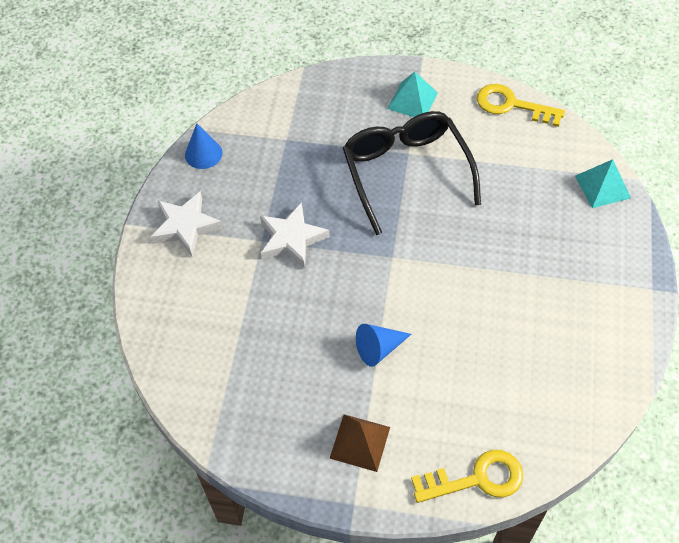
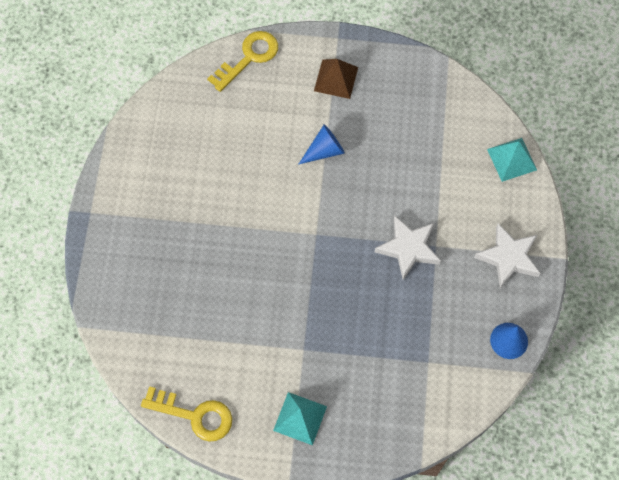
camera: 175 degrees right, 10 degrees up
black glasses [343,111,481,235] -> none
yellow key [411,450,523,503] -> yellow key turned 150 degrees clockwise [207,31,278,92]
turquoise pyramid [575,159,631,208] -> turquoise pyramid moved to [487,138,537,182]

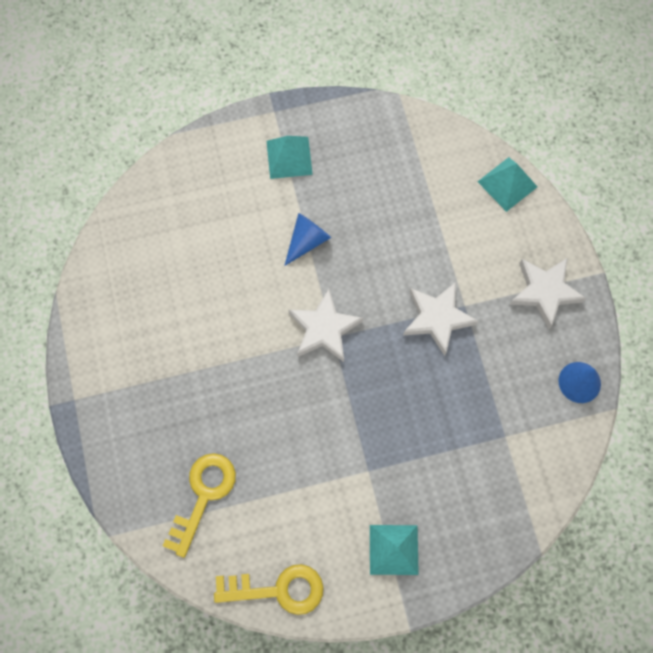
camera: 20 degrees left, 5 degrees up
yellow key [207,31,278,92] -> yellow key moved to [163,453,236,558]
brown pyramid [314,59,358,99] -> turquoise pyramid [266,136,313,179]
none -> white star [288,289,363,362]

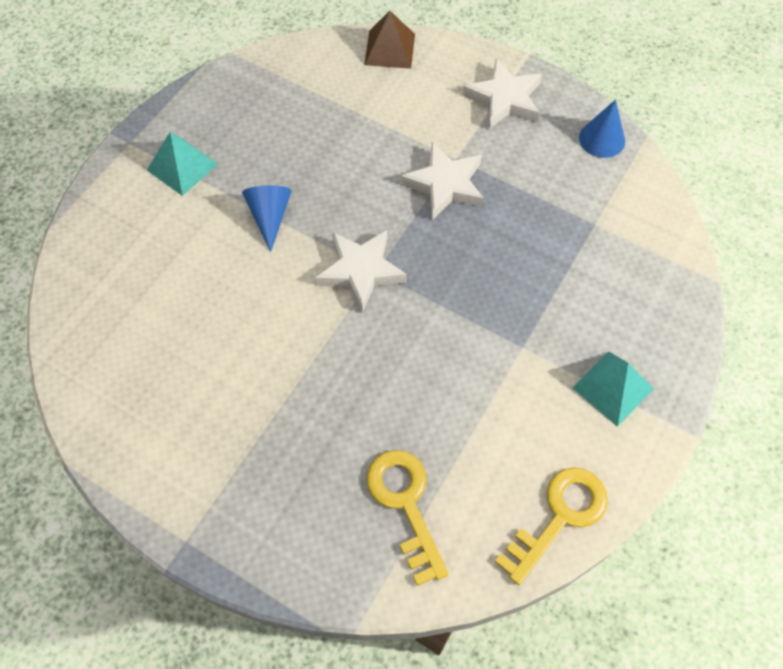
camera: 45 degrees left, 10 degrees down
turquoise pyramid [477,157,537,212] -> brown pyramid [364,11,415,69]

